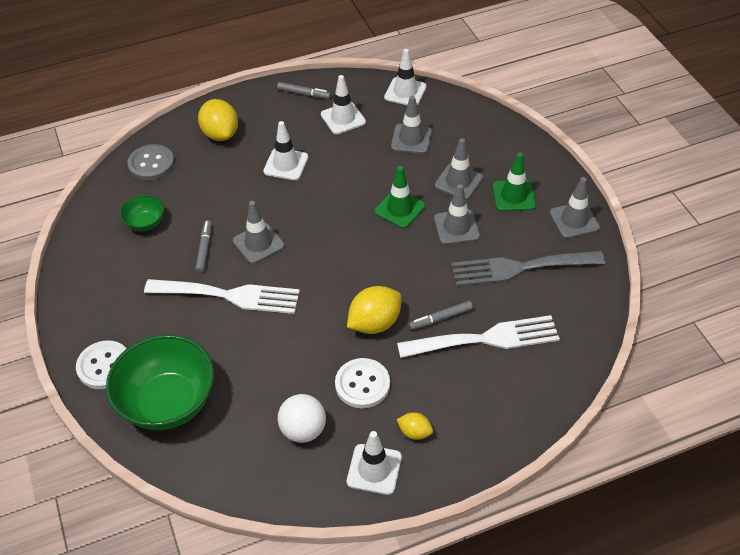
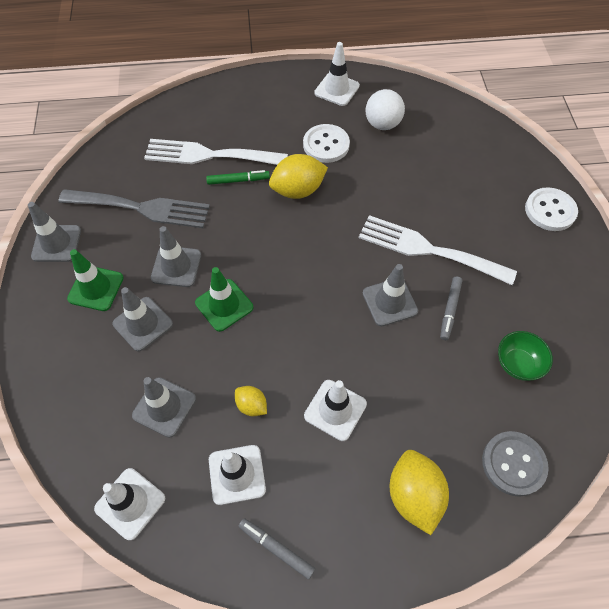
camera: 165 degrees left, 10 degrees up
green bowl [106,335,214,430] -> none
yellow lemon [396,412,433,440] -> yellow lemon moved to [235,386,267,416]
grey marker [409,301,473,330] -> green marker [206,170,270,185]

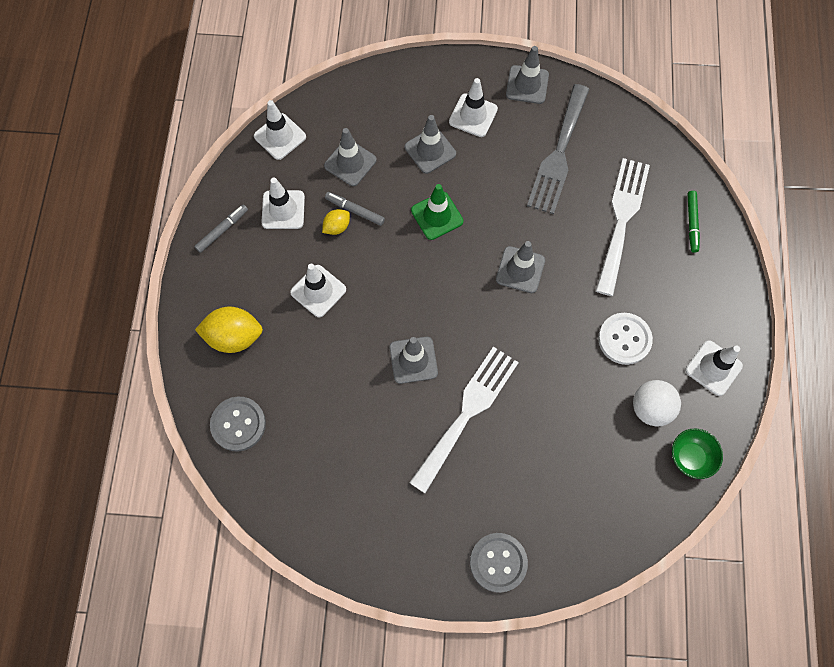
camera: 100 degrees right, 10 degrees up
green traffic cone [67,249,124,311] -> white traffic cone [449,78,498,137]
grey traffic cone [151,226,201,287] -> grey traffic cone moved to [496,241,545,293]
green marker [206,170,270,185] -> green marker moved to [688,191,700,253]
yellow lemon [269,154,328,199] -> none
grey marker [440,277,462,340] -> grey marker moved to [325,192,385,226]
green bowl [498,331,553,381] -> green bowl moved to [672,429,723,479]
white button [525,187,578,231] -> grey button [470,533,528,593]

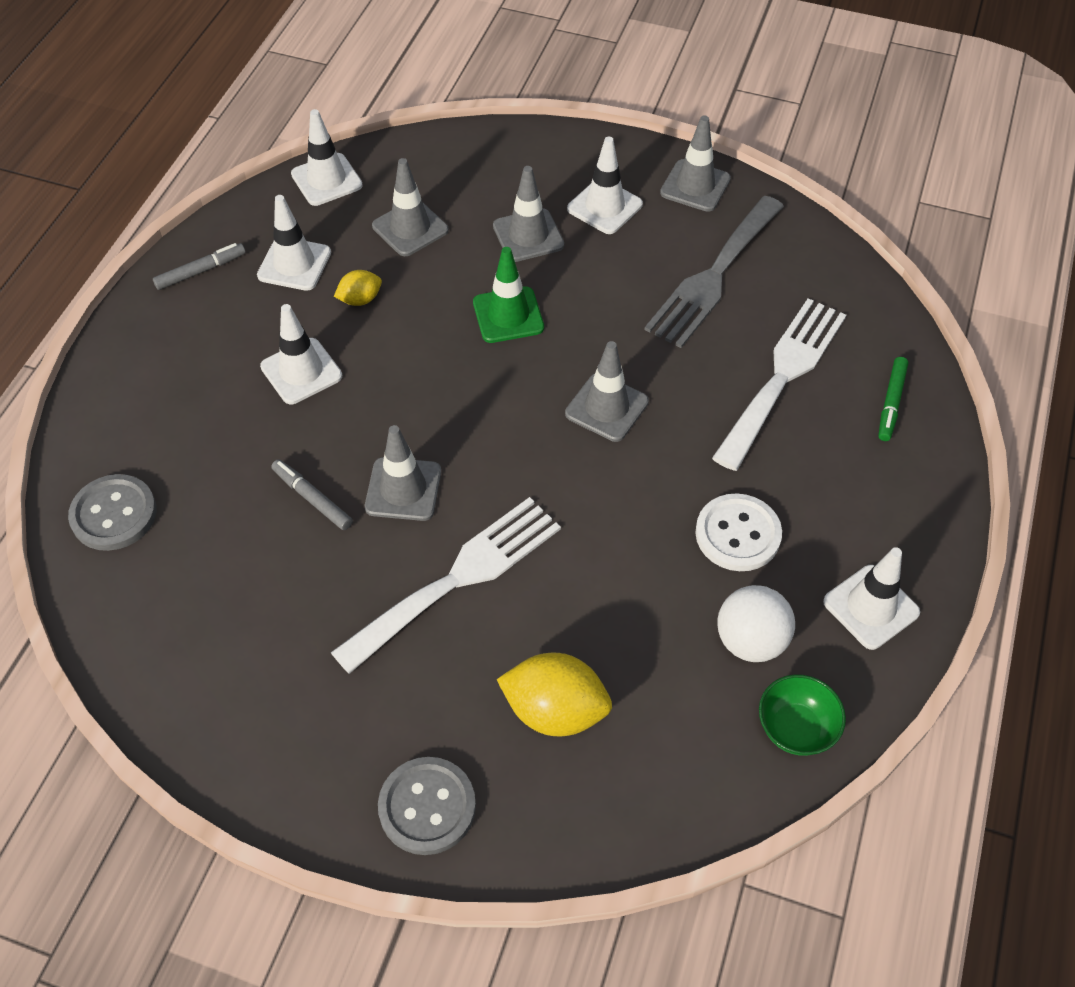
camera: 15 degrees right, 15 degrees down
yellow lemon [195,306,263,353] -> yellow lemon moved to [497,653,612,736]
grey marker [325,192,385,226] -> grey marker moved to [271,459,353,530]

